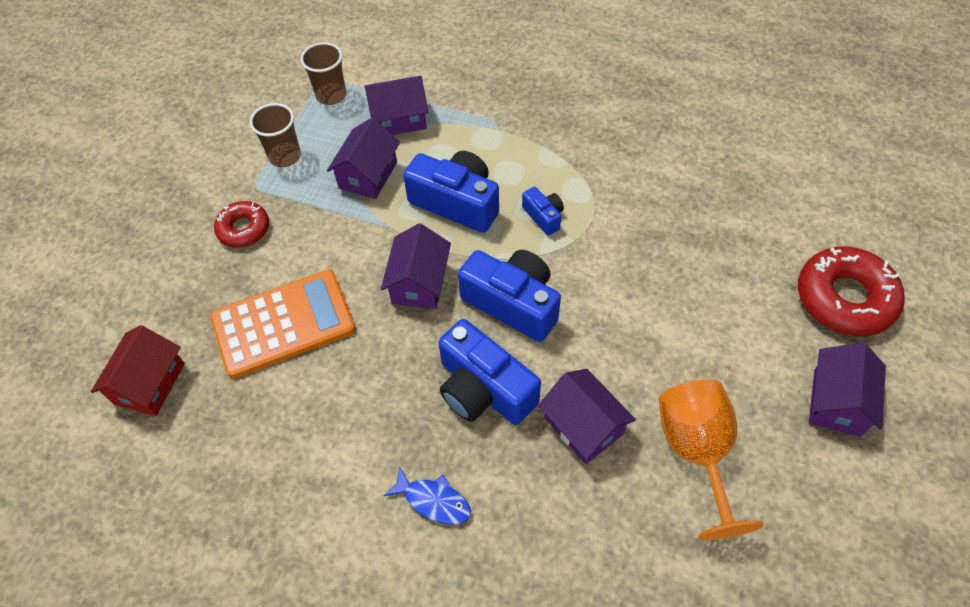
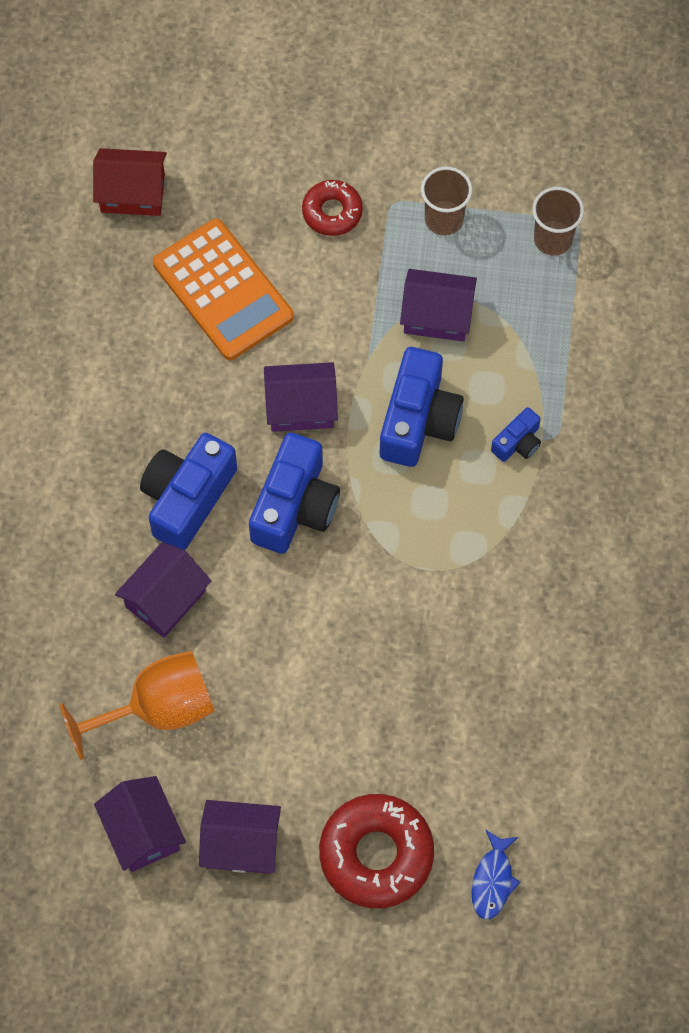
camera: 75 degrees right, 10 degrees up
purple house [365,76,428,135] -> purple house moved to [94,776,186,872]
blue fish [384,466,471,525] -> blue fish moved to [471,830,520,920]
blue camera [522,187,564,235] -> blue camera moved to [491,407,541,462]

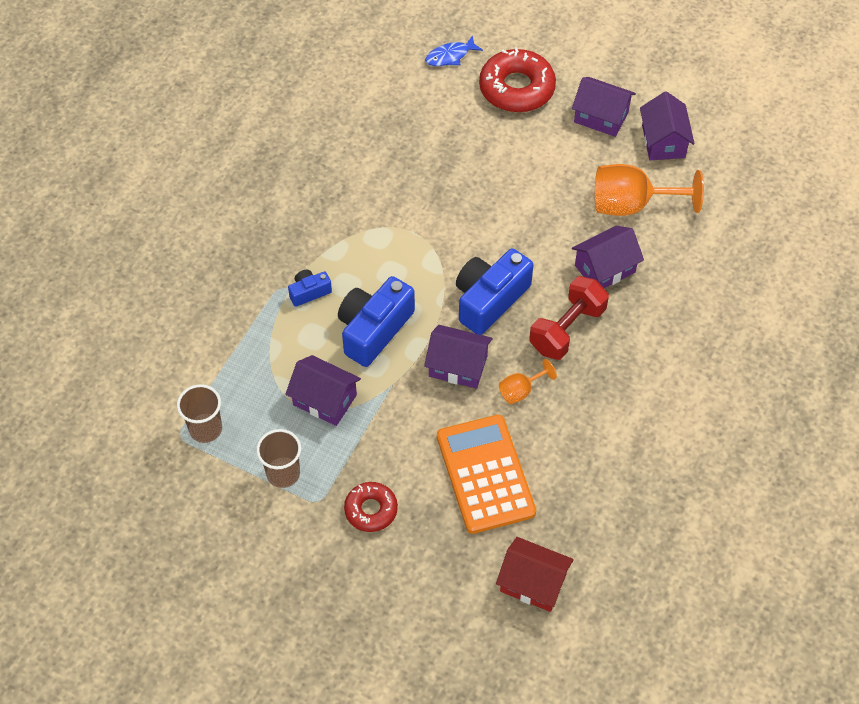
camera: 160 degrees left, 10 degrees down
blue camera [140,433,237,550] -> red dumbbell [529,276,609,360]
blue fish [471,830,520,920] -> blue fish turned 150 degrees counterclockwise [425,35,483,66]
none -> orange goblet [499,359,557,404]

